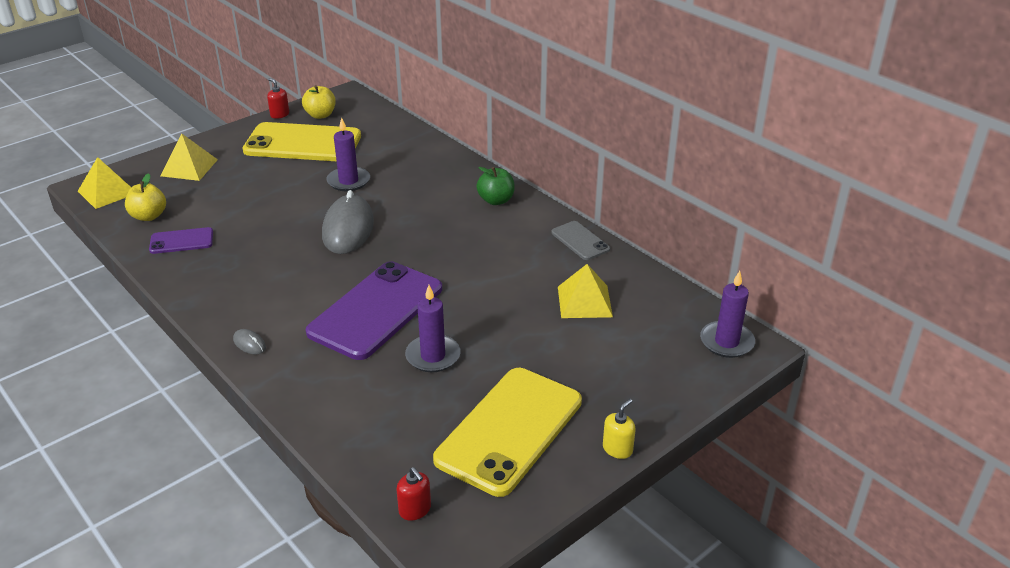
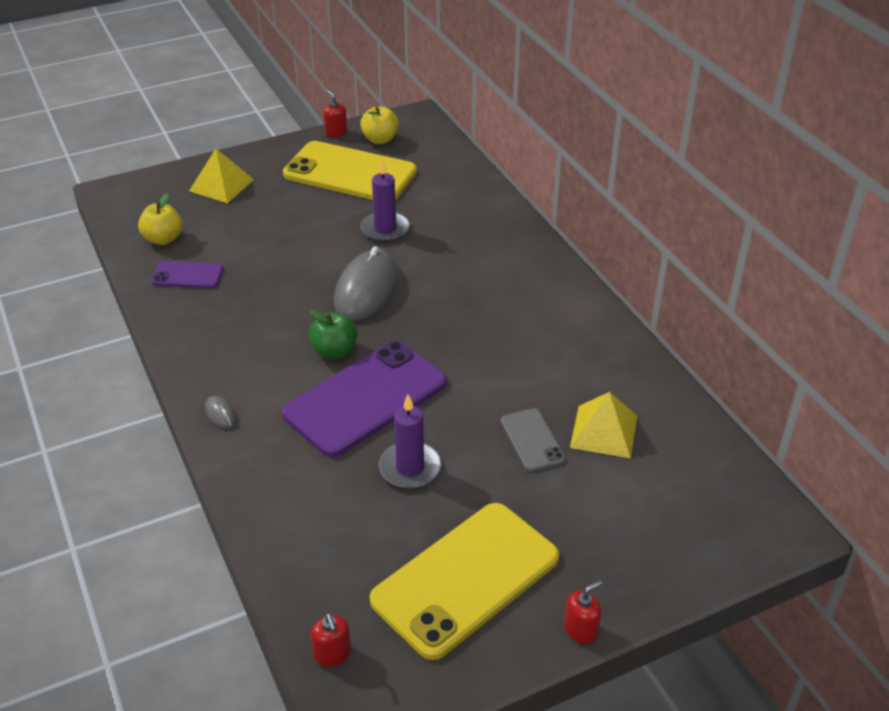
camera: 15 degrees right, 5 degrees up
yellow pyramid [78,157,131,209] -> none
green apple [476,167,515,205] -> green apple moved to [309,310,357,359]
grey phone [551,221,610,260] -> grey phone moved to [501,408,566,472]
yellow soap dispenser [603,399,636,459] -> red soap dispenser [564,580,602,644]
purple candle [700,271,755,358] -> none

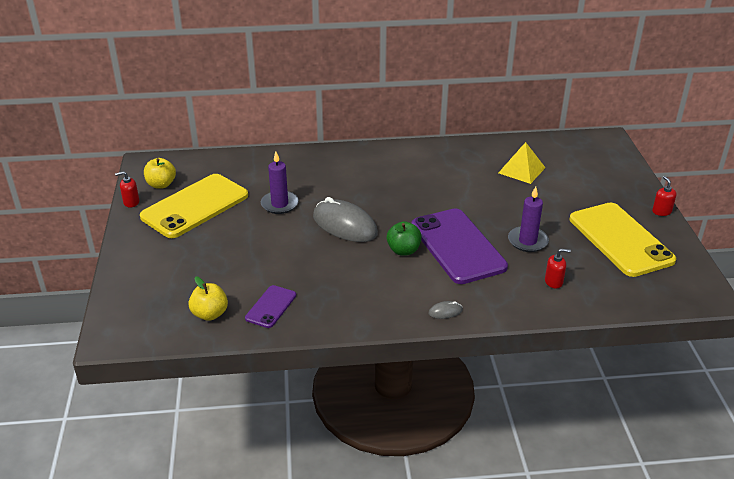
camera: 70 degrees left, 5 degrees down
yellow pyramid [189,149,254,203] -> none
red soap dispenser [311,613,351,666] -> red soap dispenser moved to [545,249,571,288]
grey phone [501,408,566,472] -> none

